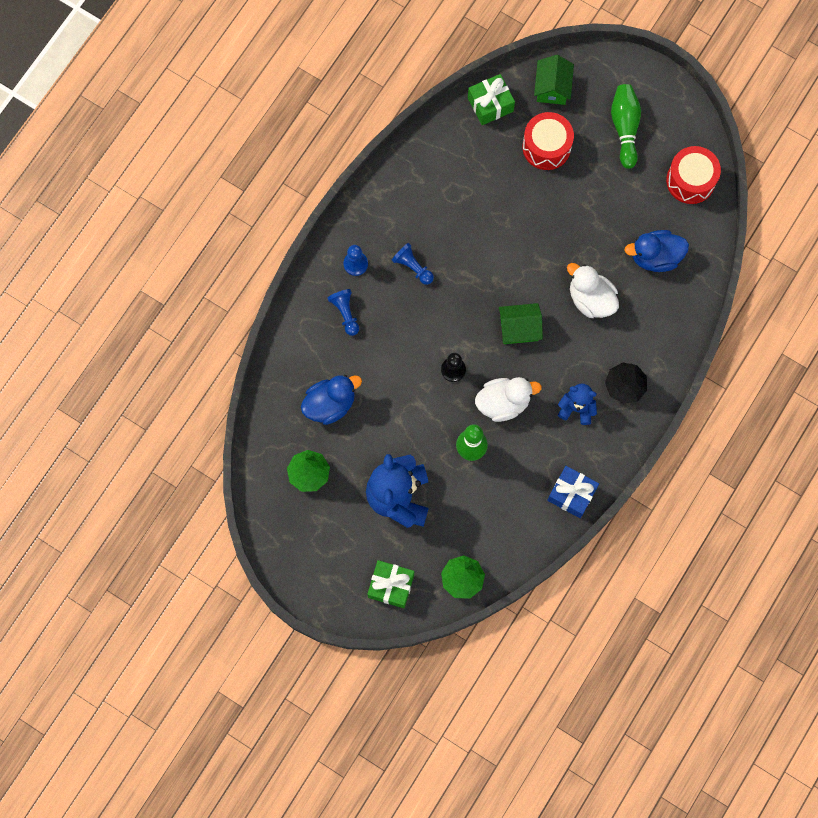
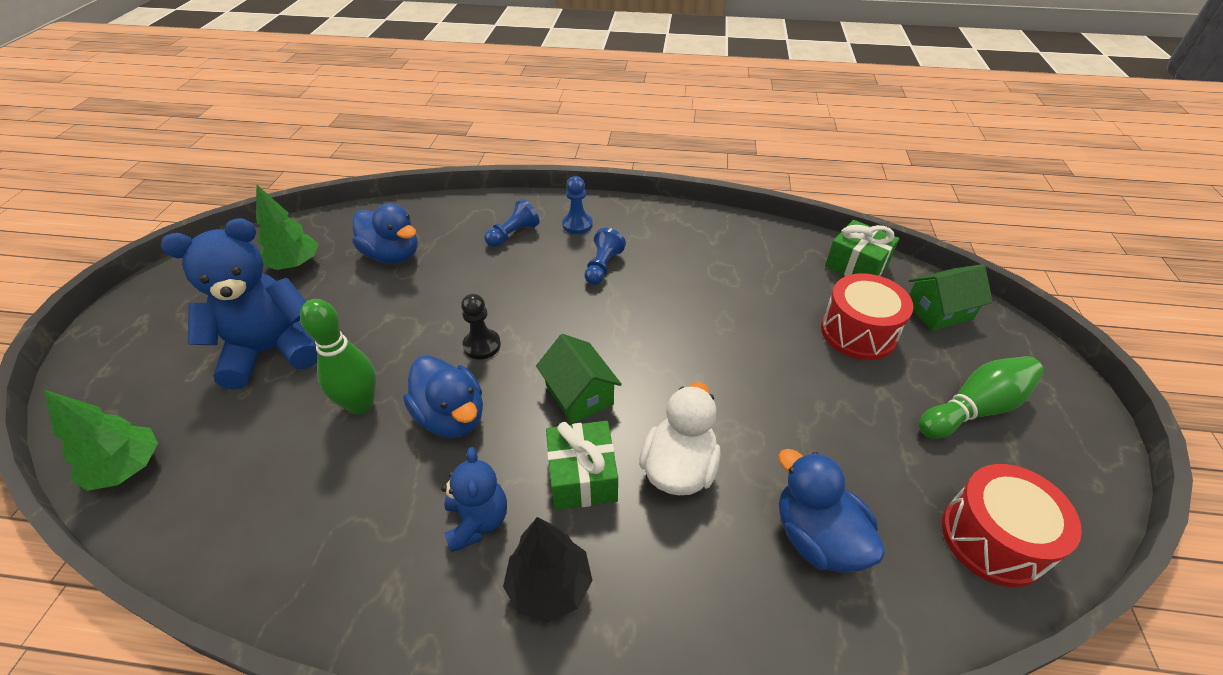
camera: 65 degrees right, 30 degrees down
green gift [367,560,414,608] -> green gift moved to [546,421,618,510]
white duck [475,377,542,422] -> blue duck [403,355,483,438]
blue gift [547,466,599,518] -> none

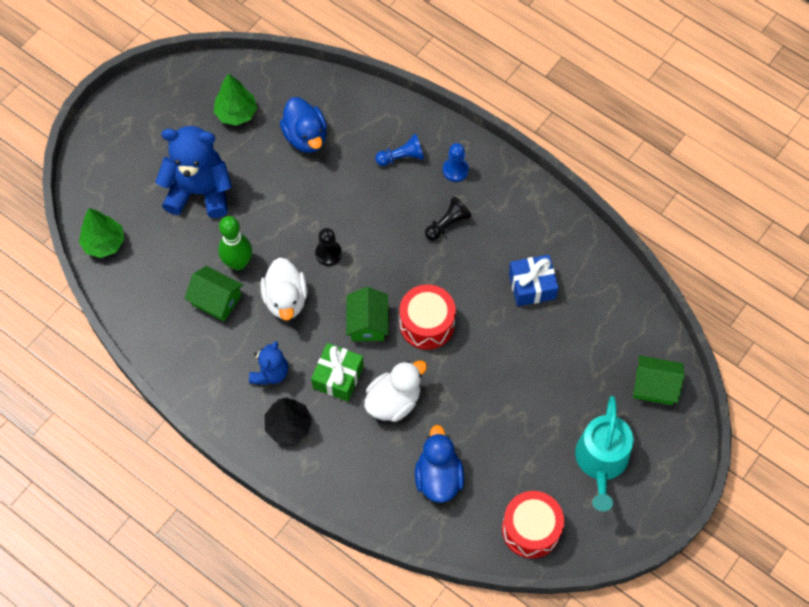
camera: 30 degrees right, 20 degrees up
blue duck [403,355,483,438] -> white duck [260,257,308,321]
blue pawn [584,228,626,285] -> black pawn [425,197,471,241]
red drum [821,273,913,360] -> red drum moved to [399,284,456,350]
green gift [825,220,899,276] -> none
green bowling pin [919,356,1044,439] -> turquoise watering can [575,396,633,511]
none -> green house [184,266,243,322]
none -> blue gift [509,255,559,306]

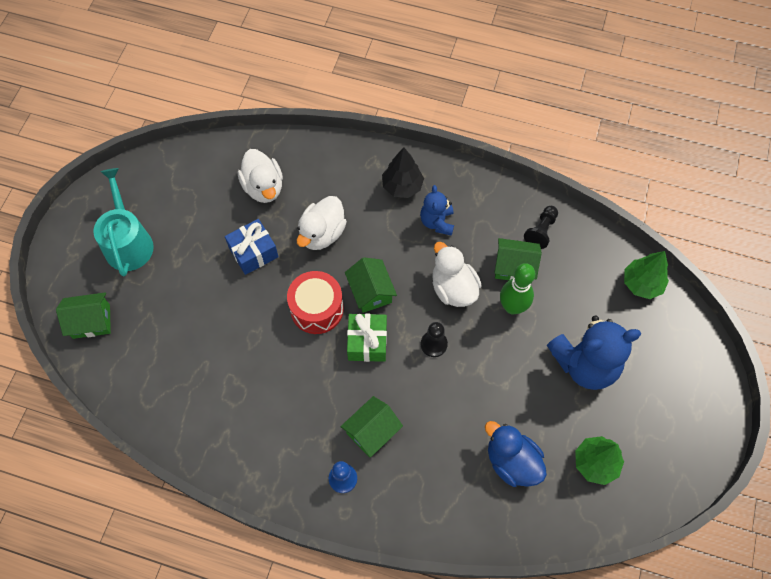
camera: 160 degrees right, 0 degrees up
green gift [311,343,364,402] -> green gift moved to [347,314,387,362]
blue pawn [375,134,424,166] -> none
blue duck [415,425,464,503] -> white duck [238,149,283,203]
black pawn [425,197,471,241] -> black pawn moved to [524,206,558,249]
red drum [502,491,564,558] -> none
blue gift [509,255,559,306] -> blue gift moved to [225,219,279,275]
none -> green house [341,396,403,458]

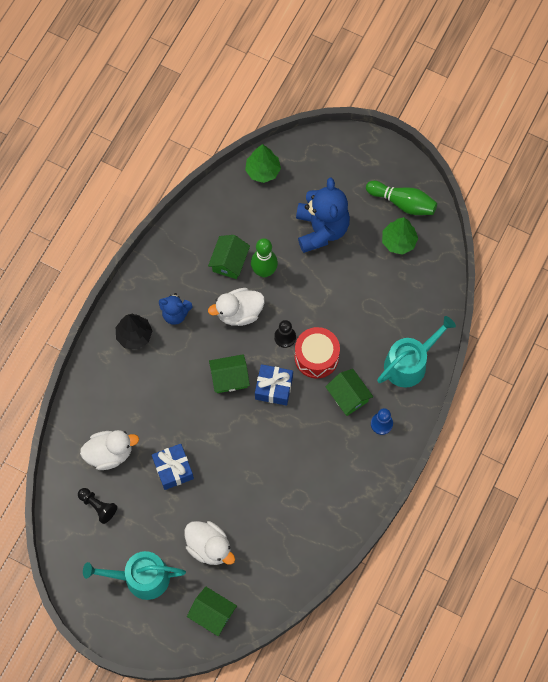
camera: 80 degrees left, 5 degrees up
green house [56,292,111,339] -> green house turned 60 degrees counterclockwise [187,587,237,636]
red drum [287,271,344,334] -> red drum moved to [295,327,340,378]
white duck [297,196,347,250] -> white duck moved to [184,521,235,565]
green gift [347,314,387,362] -> blue gift [255,364,293,406]
blue duck [485,421,547,487] -> none
black pawn [524,206,558,249] -> black pawn moved to [78,488,117,524]
none -> green bowling pin [366,181,437,215]
none -> turquoise watering can [377,316,456,388]

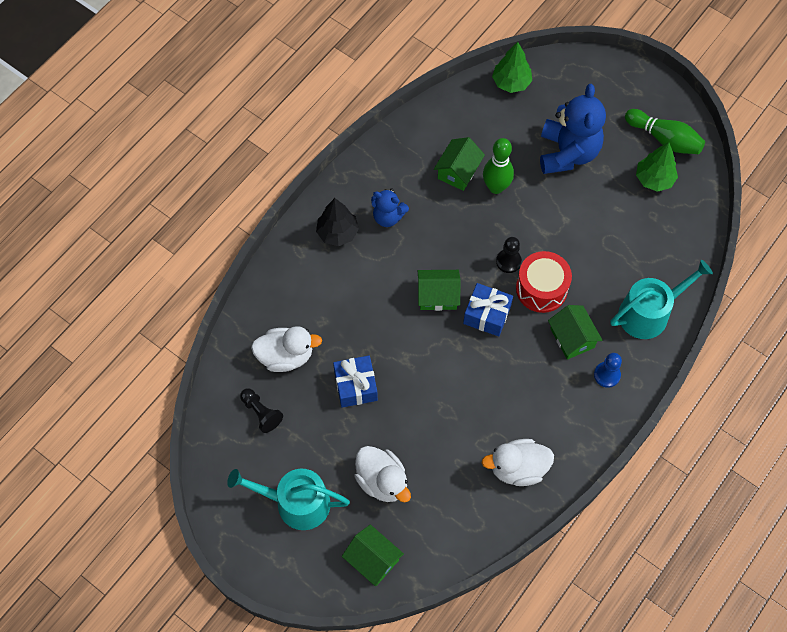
camera: 10 degrees right, 5 degrees down
white duck [208,288,265,326] -> white duck moved to [482,439,554,486]

